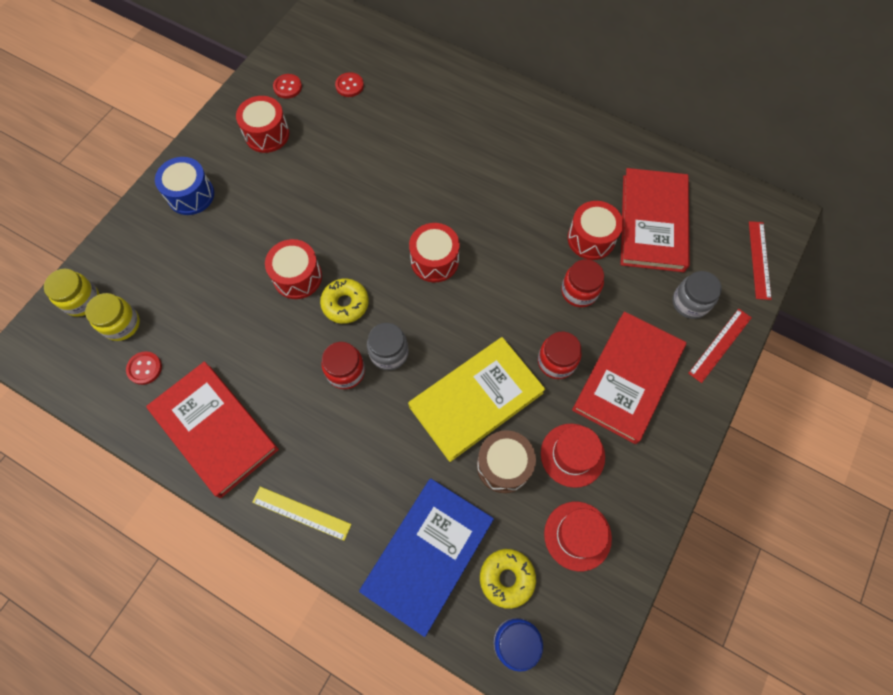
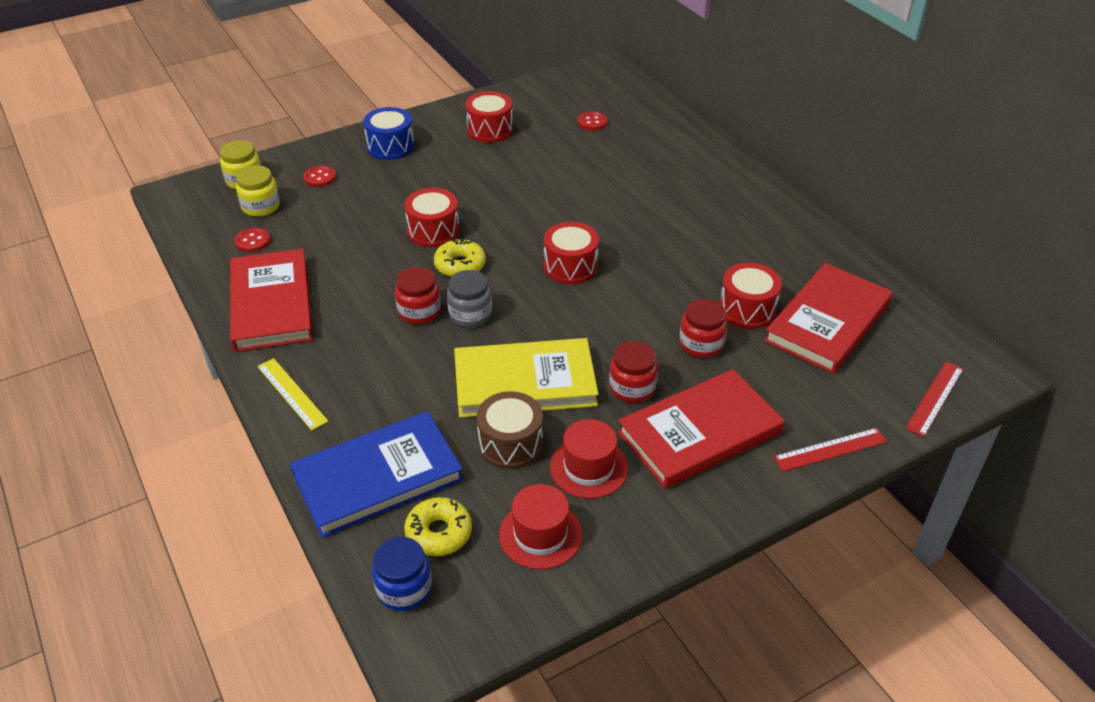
camera: 30 degrees right, 25 degrees down
red button [273,74,302,99] -> red button moved to [303,165,336,187]
grey jar [672,271,722,319] -> none

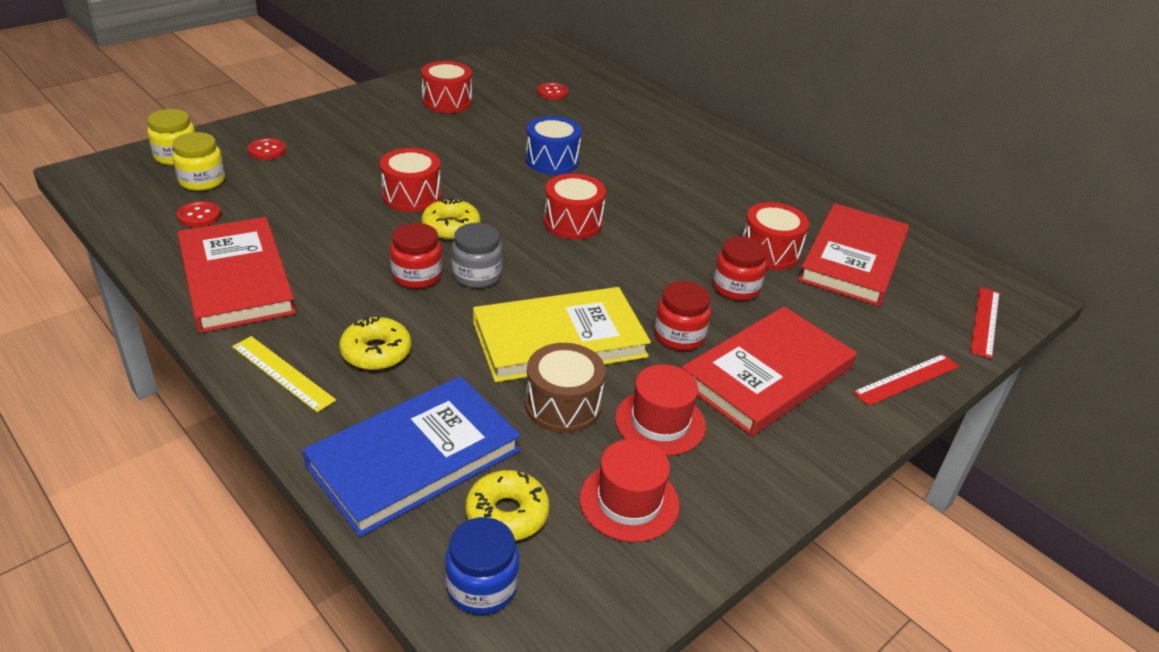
camera: 15 degrees left, 5 degrees down
blue drum [363,107,414,160] -> blue drum moved to [526,116,582,175]
none -> yellow donut [339,316,411,370]

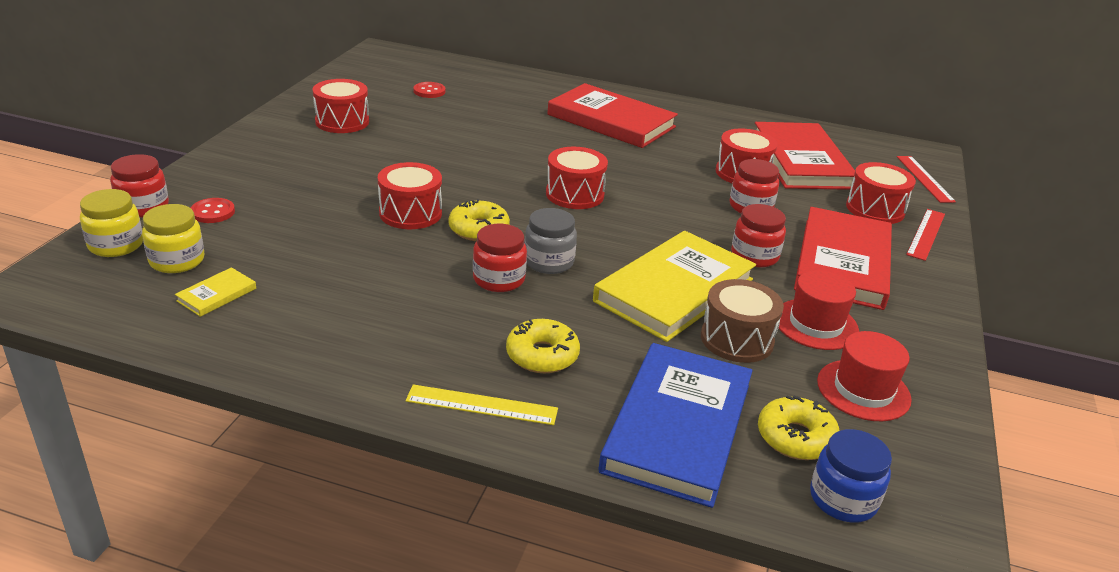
camera: 30 degrees left, 5 degrees down
red button [177,201,221,227] -> yellow book [175,267,256,317]
red book [178,217,296,333] -> red book moved to [548,83,678,148]
blue drum [526,116,582,175] -> none
none -> red jar [110,154,169,218]
none -> red drum [846,162,916,224]

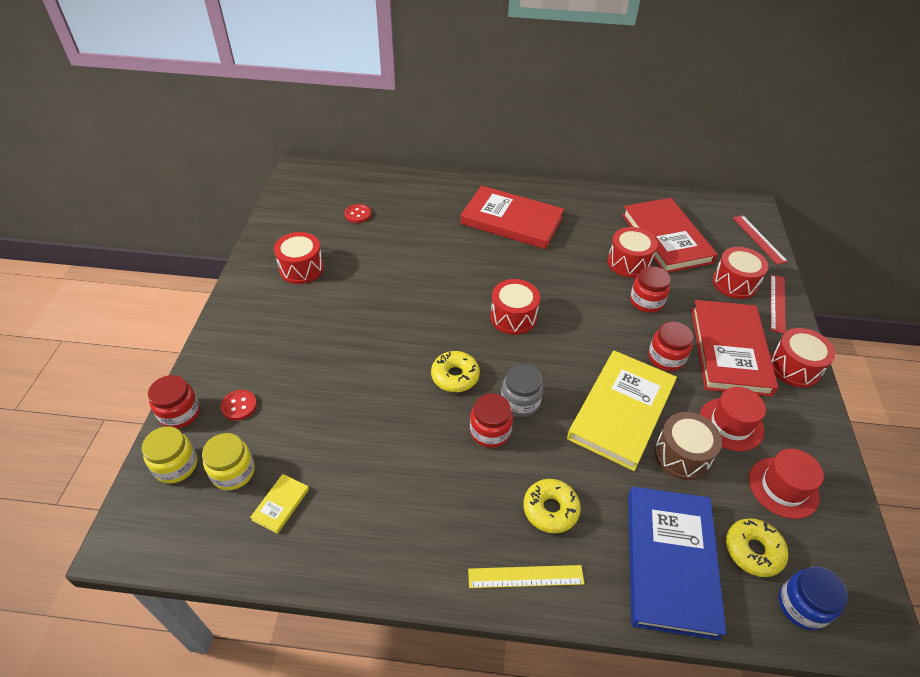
camera: 10 degrees left, 15 degrees up
red drum [378,162,442,229] -> red drum moved to [771,328,835,388]

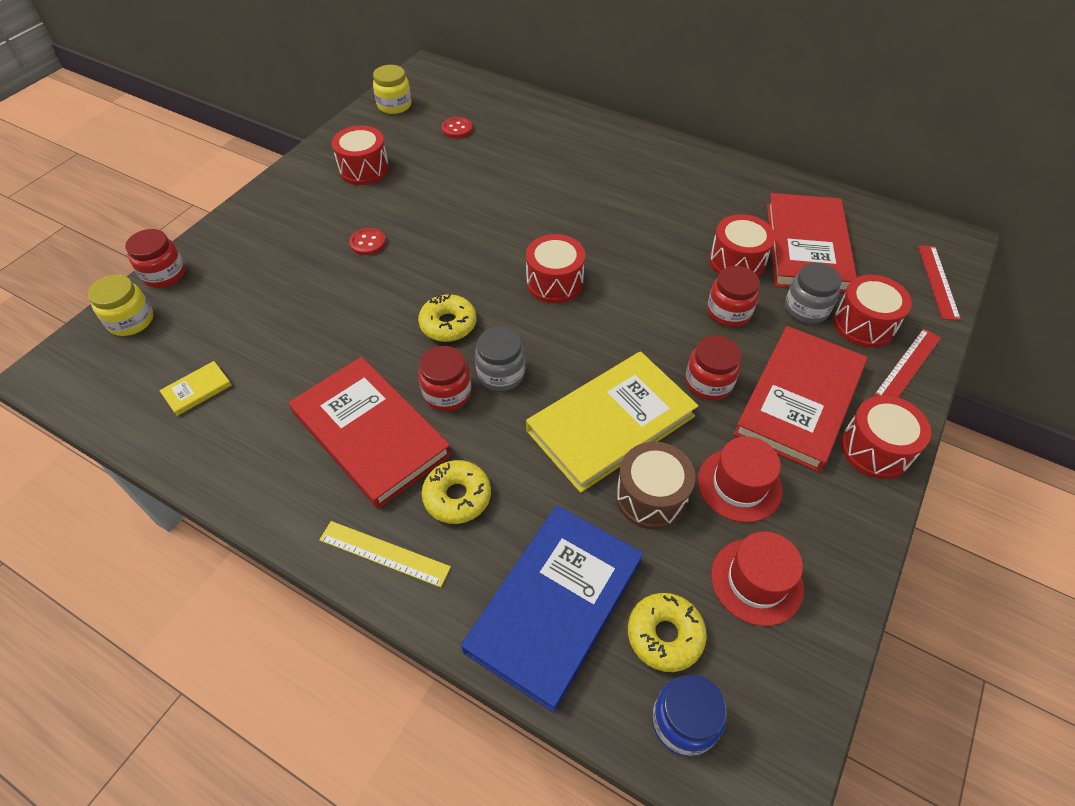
camera: 25 degrees right, 5 degrees up
yellow jar [202,433,255,490] -> yellow jar moved to [373,65,411,114]
red button [221,390,257,421] -> red button moved to [349,228,386,255]
red book [460,186,564,249] -> red book moved to [289,357,452,509]
none -> grey jar [785,263,842,324]

